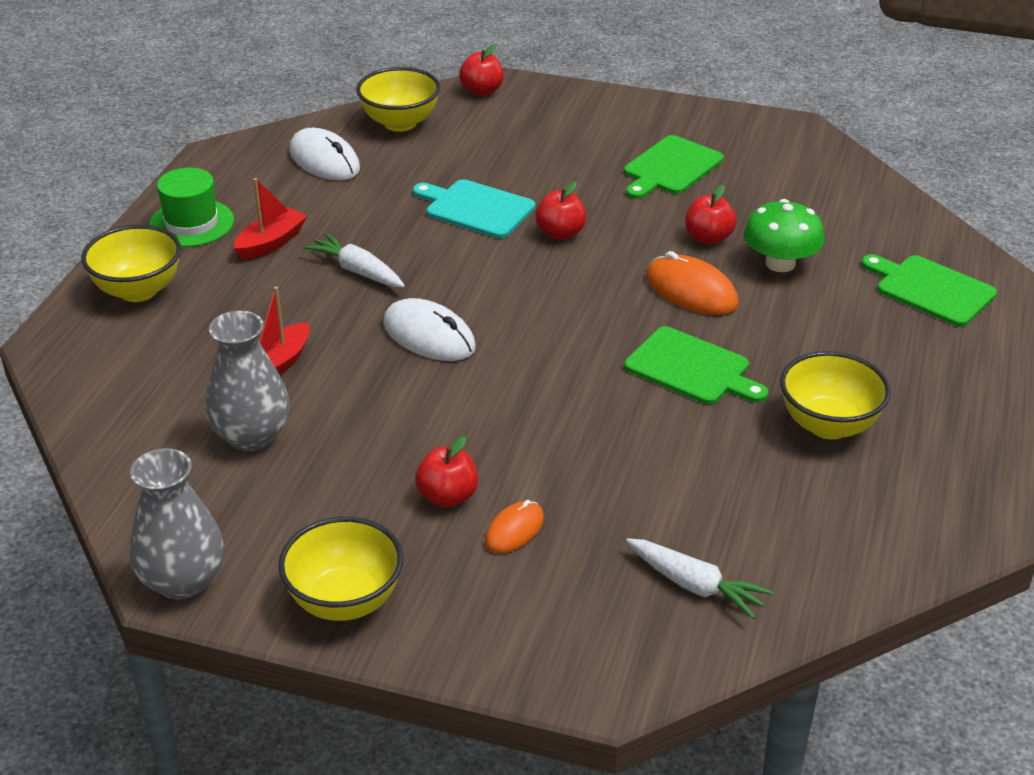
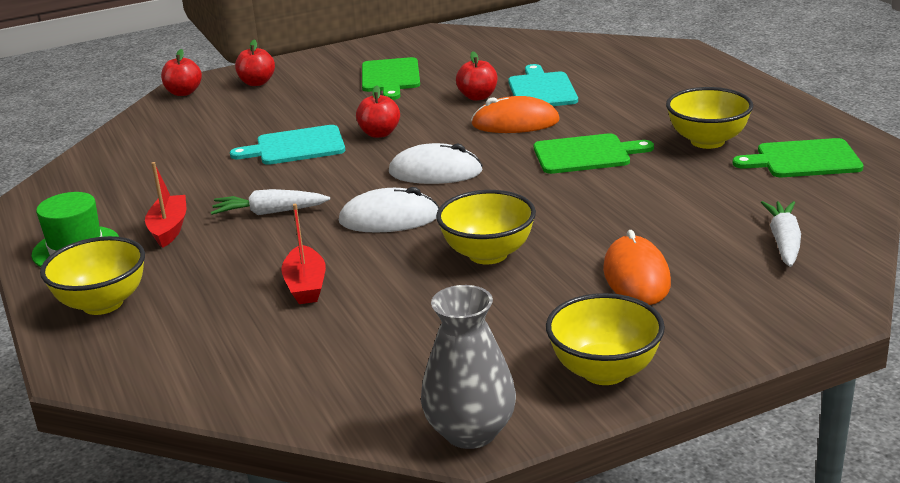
camera: 40 degrees left, 10 degrees down
grey vase [205,311,290,451] -> none
white mouse [289,128,360,181] -> white mouse moved to [389,143,483,184]
yellow bowl [356,67,441,132] -> yellow bowl moved to [436,190,536,264]
red apple [415,436,478,508] -> red apple moved to [235,40,275,86]
orange mouse [485,500,544,553] -> orange mouse [603,230,671,305], size x1.64
white carrot [626,538,773,619] -> white carrot turned 75 degrees counterclockwise [761,201,801,267]
green mushroom [744,199,825,272] -> turquoise cutting board [508,64,578,106]
green cutting board [861,254,997,327] -> green cutting board moved to [733,138,864,177]

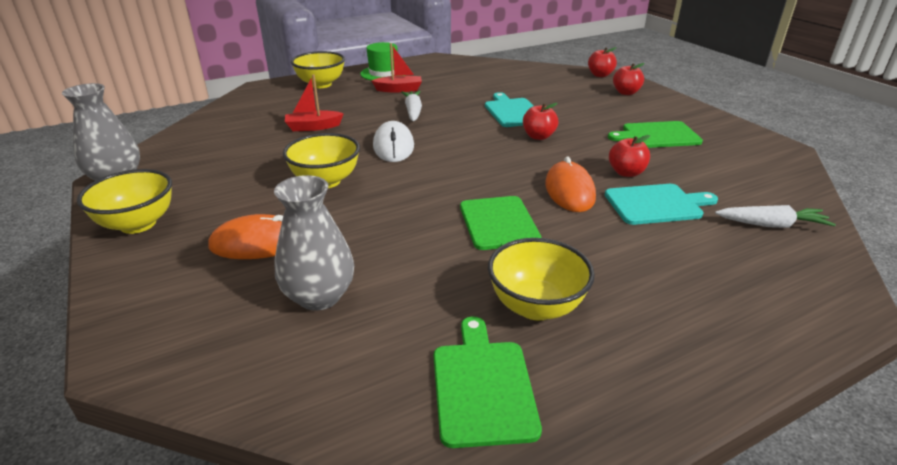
camera: 85 degrees right, 5 degrees up
white mouse [389,143,483,184] -> none
white carrot [761,201,801,267] -> white carrot moved to [715,205,836,228]
none -> grey vase [274,175,354,311]

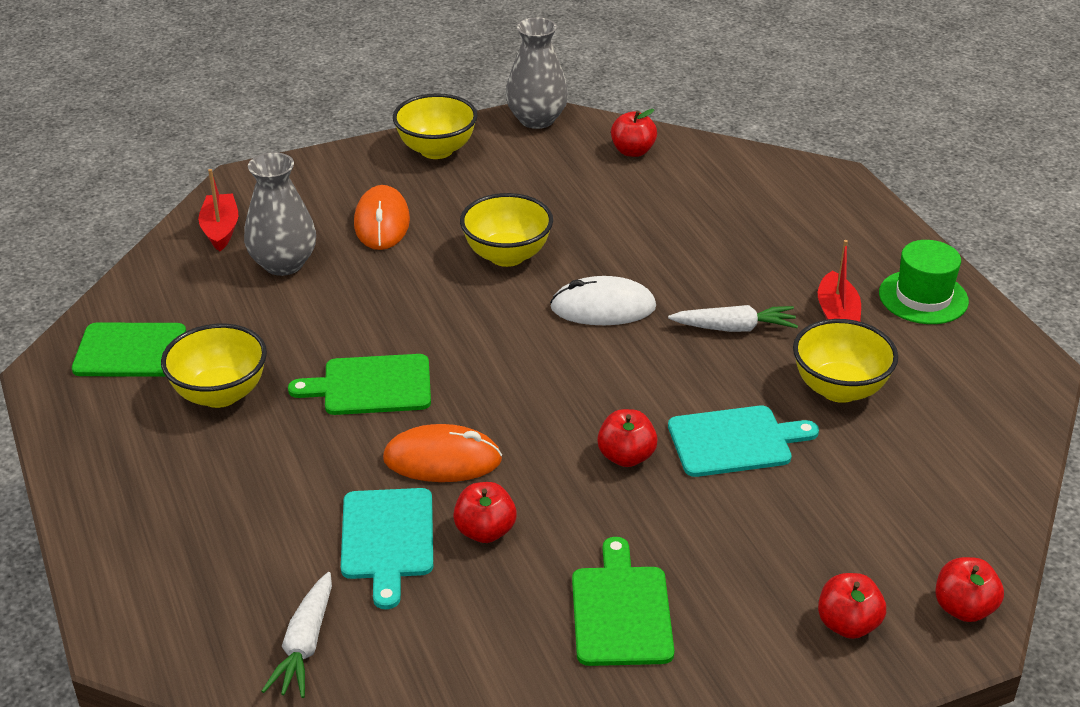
camera: 95 degrees right, 5 degrees up
red boat [285,75,344,131] -> red boat moved to [198,169,238,251]
yellow bowl [291,51,345,88] -> yellow bowl moved to [793,319,898,403]
none -> red apple [611,109,657,157]

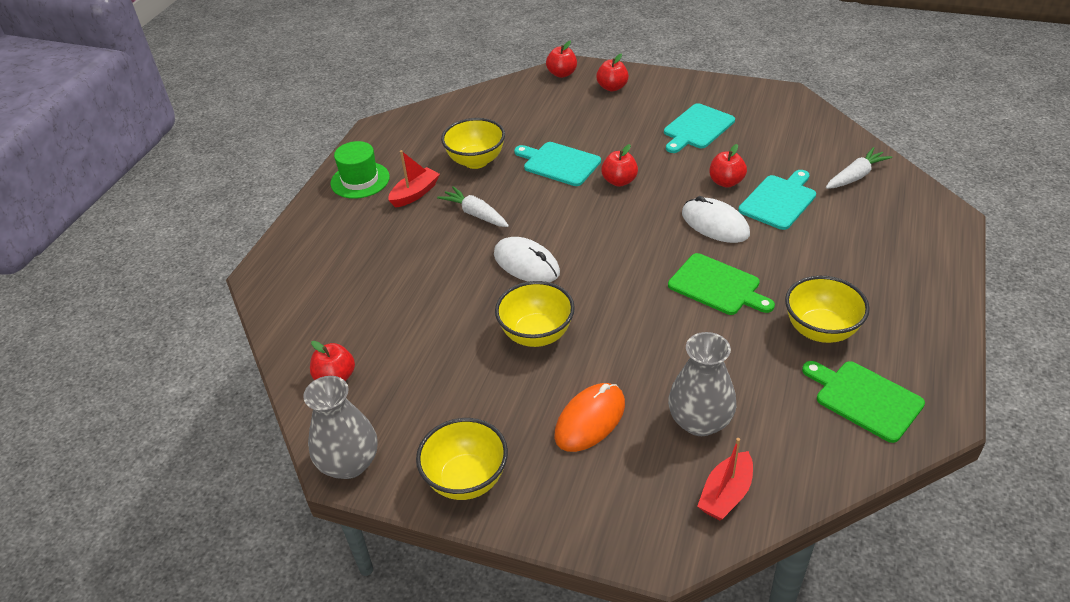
camera: 135 degrees left, 5 degrees up
orange mouse [383,424,502,482] -> white mouse [682,196,750,243]
green cutting board [572,537,674,666] -> turquoise cutting board [664,103,735,153]

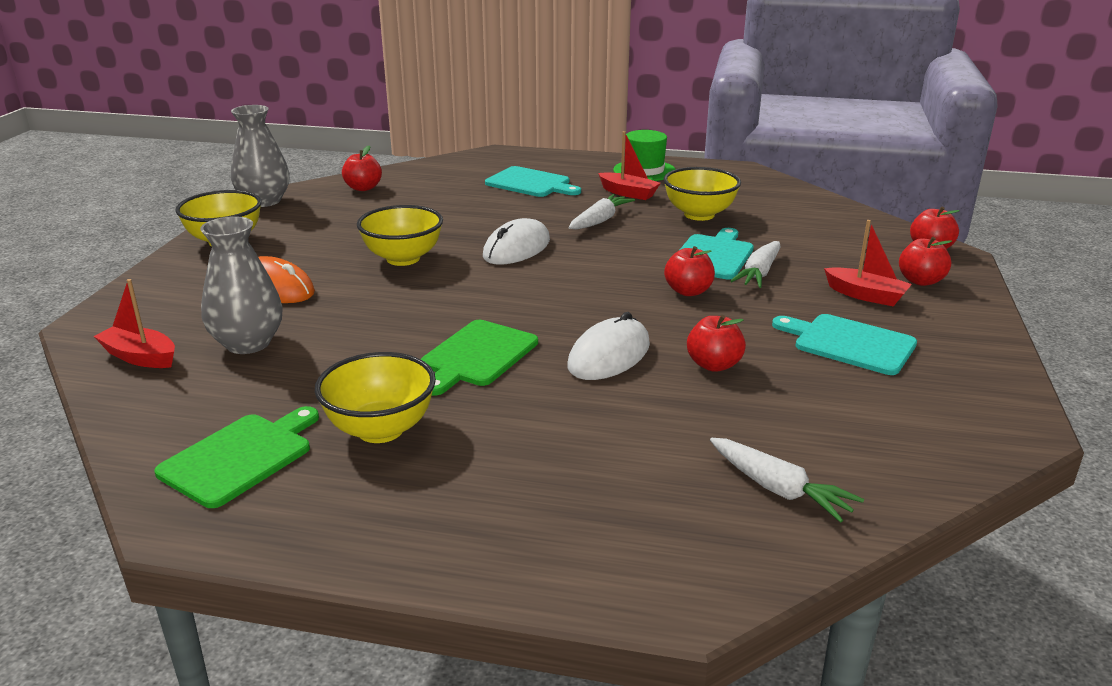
camera: 80 degrees right, 15 degrees down
turquoise cutting board [738,170,816,230] -> turquoise cutting board moved to [485,166,581,197]
none -> white carrot [730,241,781,288]
none -> red boat [824,220,912,306]

